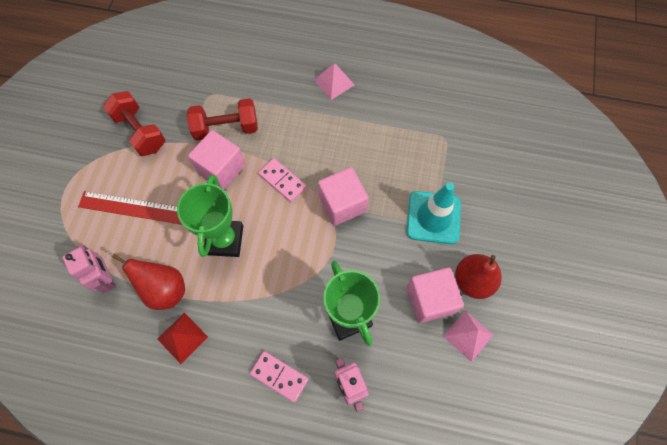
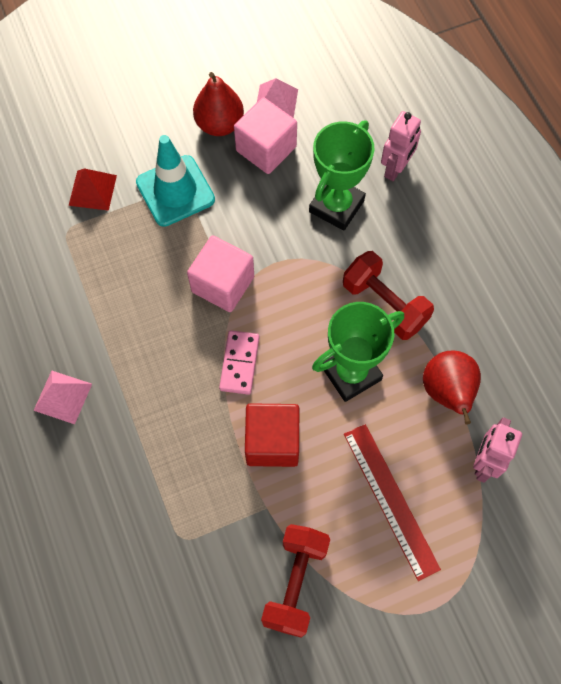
camera: 125 degrees left, 0 degrees up
red pyramid [158,312,208,364] -> red pyramid moved to [68,168,117,211]
red dumbbell [187,98,258,141] -> red dumbbell moved to [343,251,434,340]
pink cube [188,130,245,190] -> red cube [245,403,299,467]
pink domino [250,351,308,402] -> none

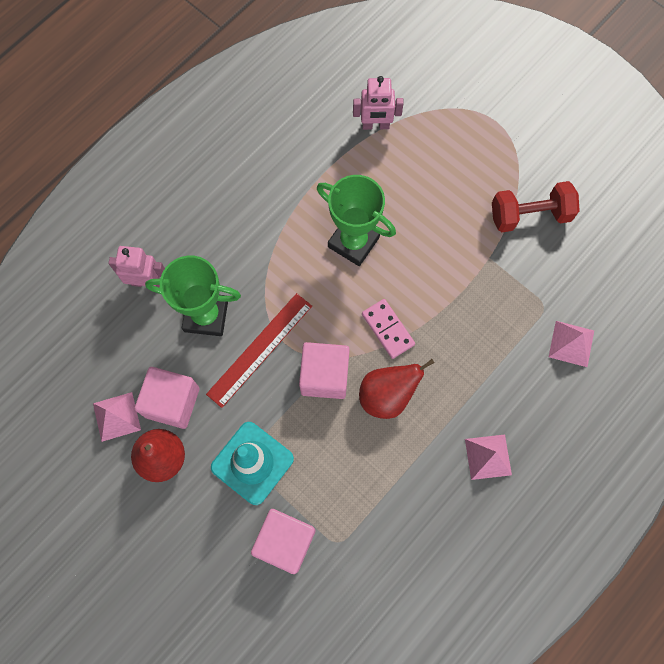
camera: 115 degrees left, 5 degrees up
red pyramid [68,168,117,211] -> pink cube [251,509,315,574]
pink domino [219,330,259,395] -> pink domino turned 75 degrees clockwise [362,299,415,359]
red cube [245,403,299,467] -> none
red dumbbell [343,251,434,340] -> none
red ruler [344,424,441,581] -> red ruler moved to [206,293,312,408]
red pear [423,351,481,424] -> red pear moved to [359,359,435,419]
none -> pink pyramid [549,321,594,367]

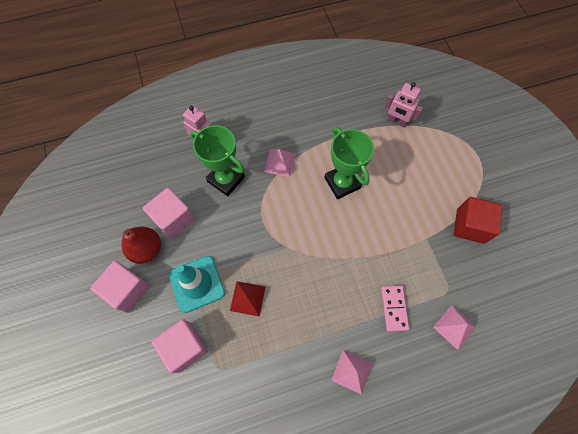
camera: 30 degrees right, 5 degrees down
pink pyramid [93,392,141,442] -> pink pyramid moved to [264,149,296,177]
red ruler [206,293,312,408] -> none
pink cube [299,342,350,399] -> pink cube moved to [90,261,150,313]
red pear [359,359,435,419] -> none
pink domino [362,299,415,359] -> pink domino moved to [381,286,409,332]
red dumbbell [492,181,580,232] -> red cube [454,197,503,244]
none -> red pyramid [230,281,265,317]

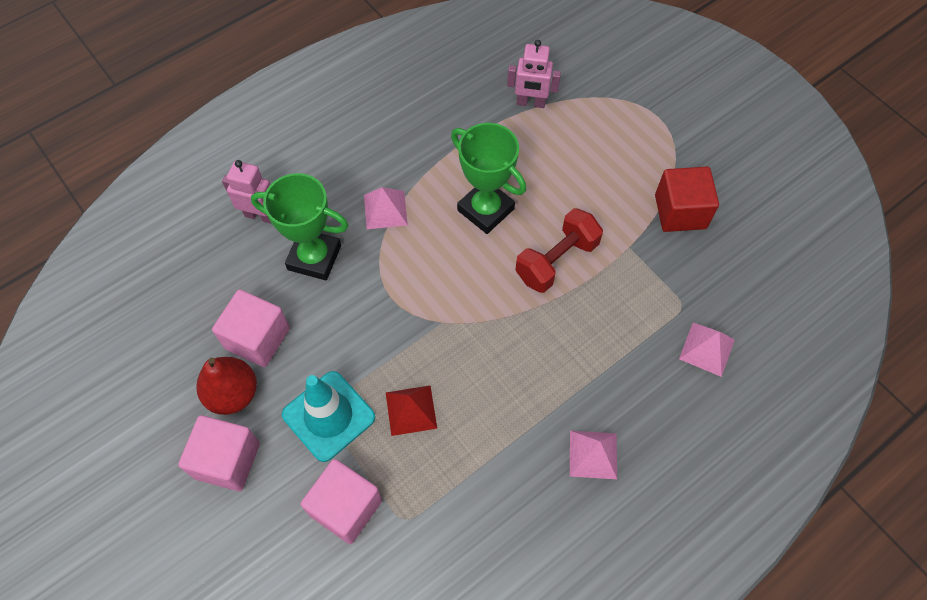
camera: 20 degrees left, 5 degrees down
pink domino [381,286,409,332] -> none
none -> red dumbbell [515,208,603,293]

